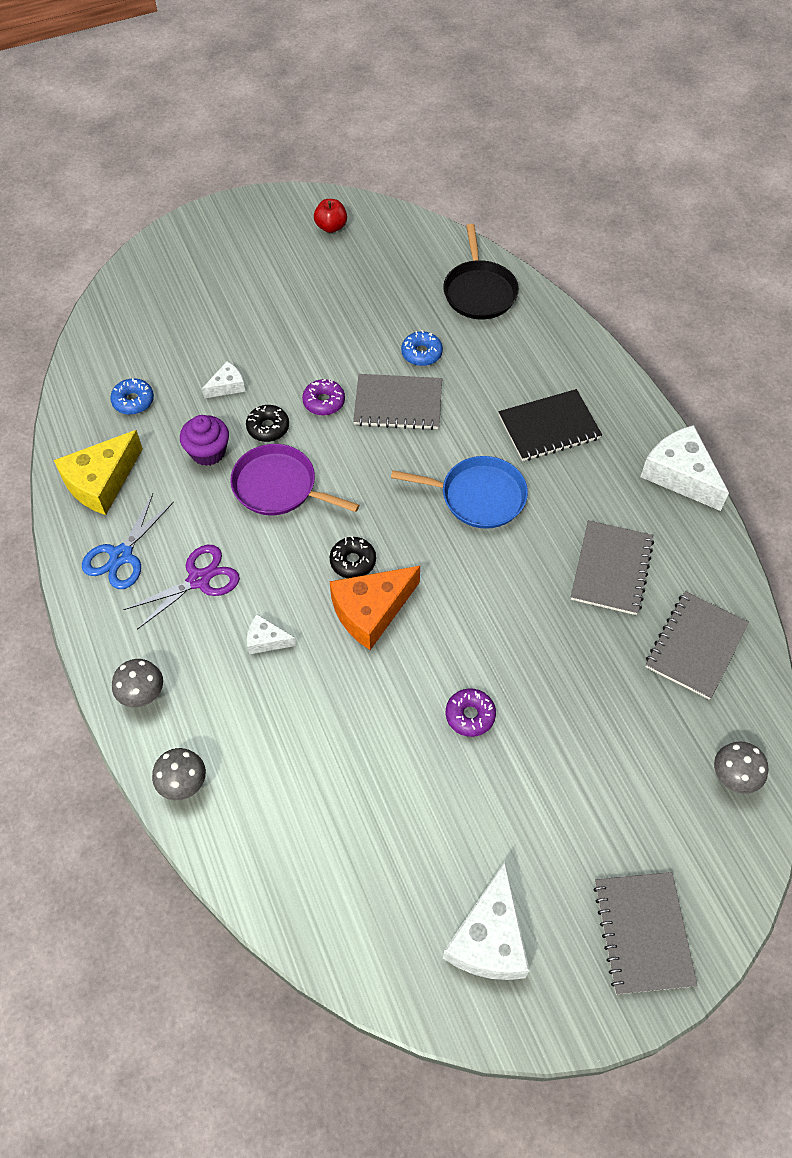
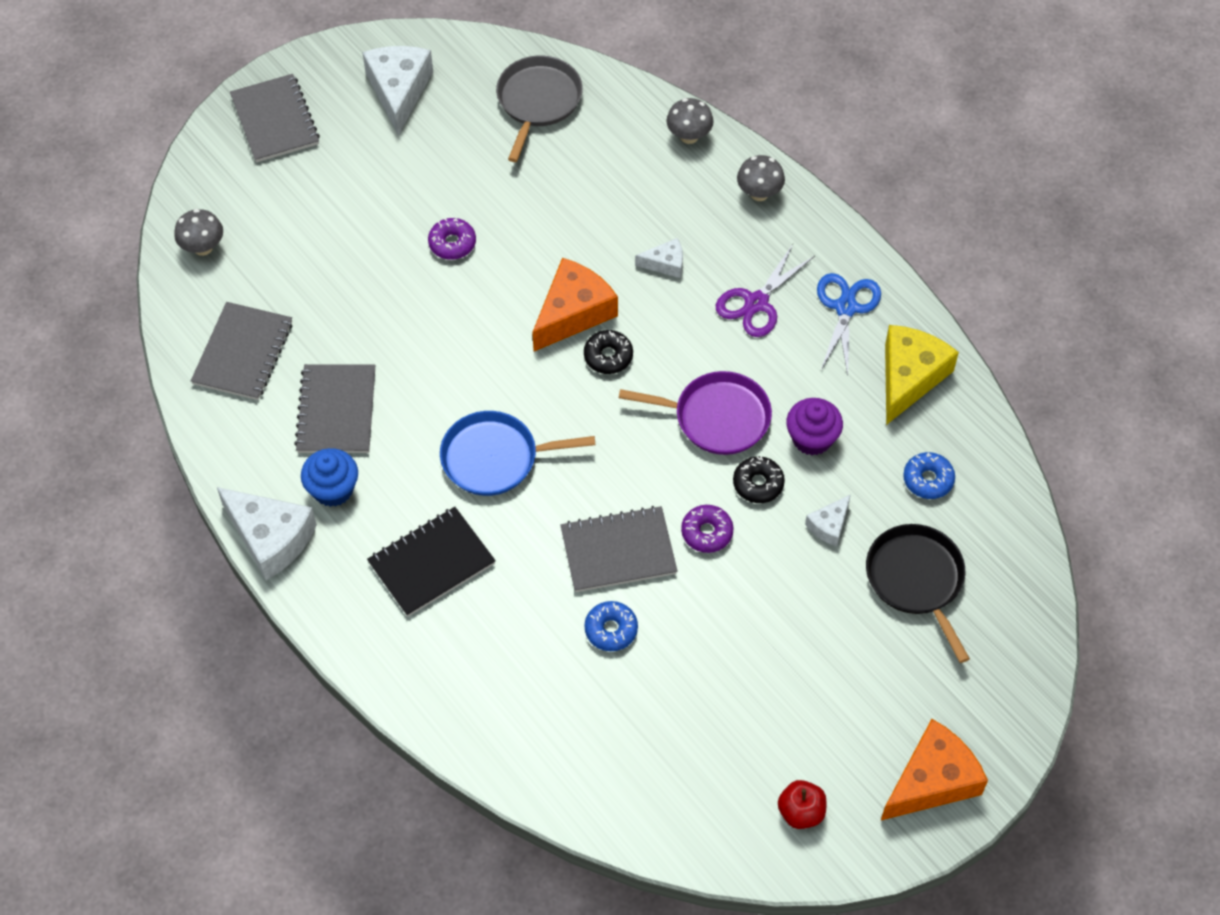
camera: 165 degrees right, 0 degrees up
black pan [443,224,519,319] -> black pan moved to [866,524,970,663]
none -> blue cupcake [301,448,358,507]
none -> grey pan [496,56,583,162]
none -> orange cheese [881,719,988,820]

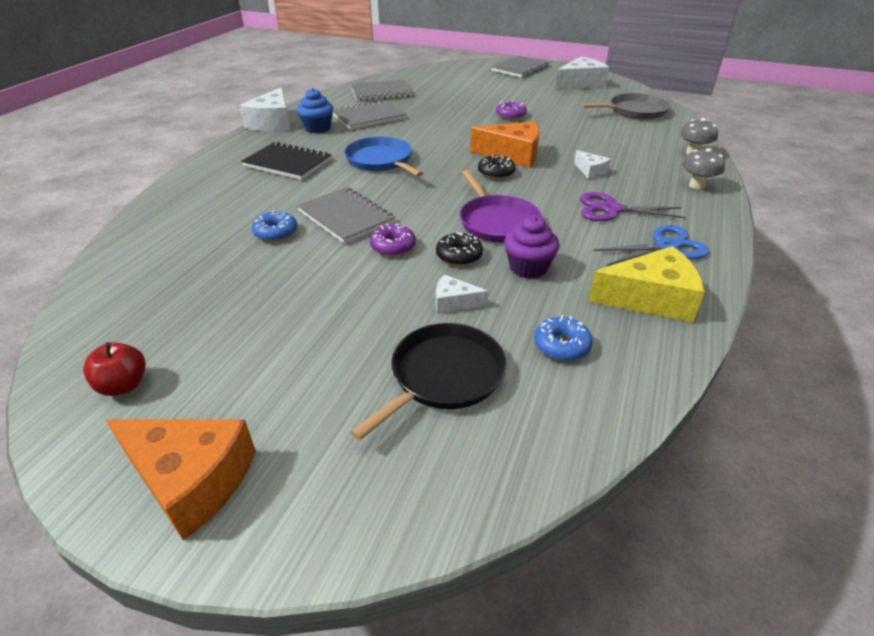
camera: 60 degrees right, 20 degrees down
grey mushroom [174,209,223,256] -> none

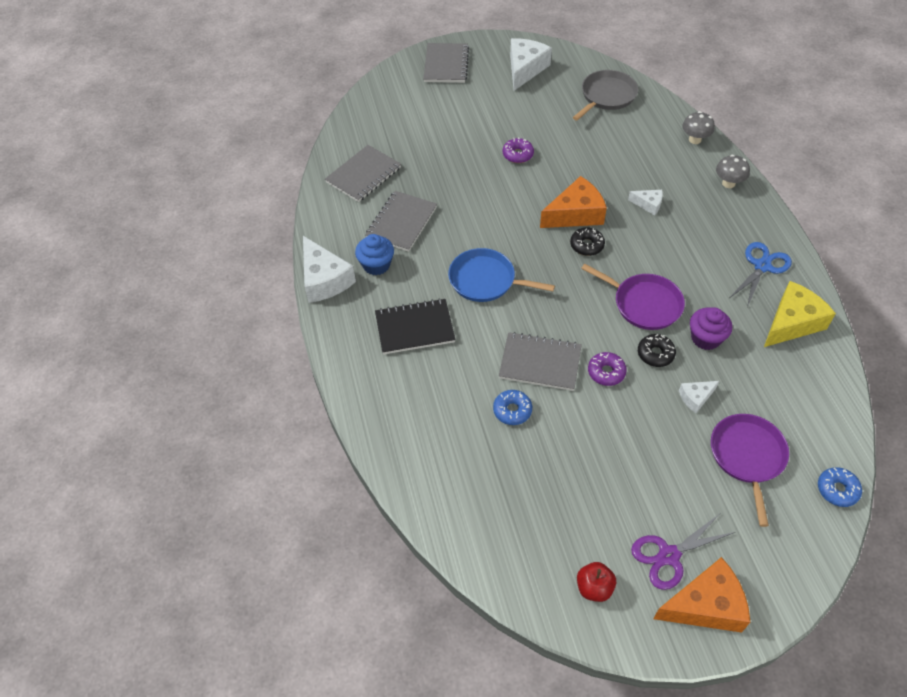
camera: 35 degrees left, 15 degrees up
black pan [351,323,506,440] -> purple pan [711,414,789,527]
blue donut [534,315,593,361] -> blue donut moved to [818,467,862,507]
purple scissors [580,192,686,221] -> purple scissors moved to [631,515,735,590]

